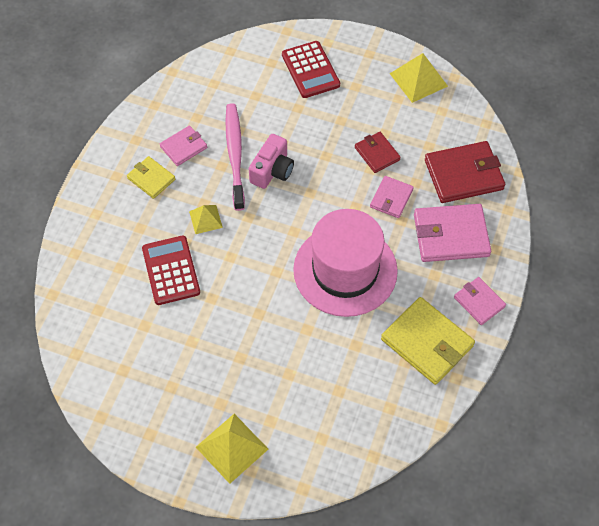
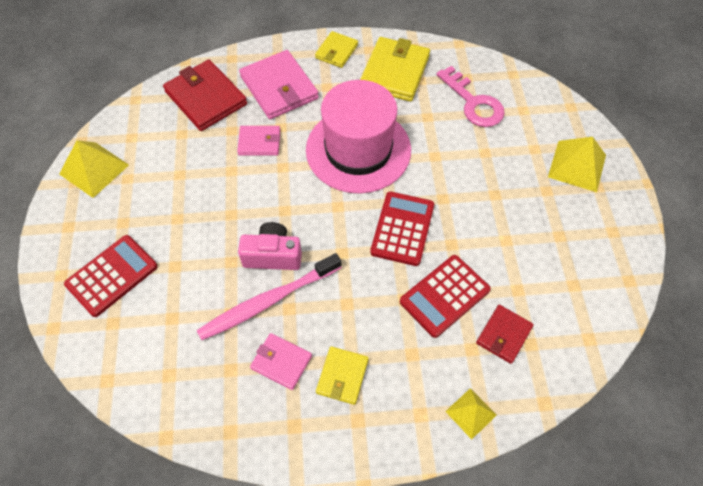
camera: 115 degrees left, 0 degrees up
yellow pyramid [189,205,223,234] -> yellow pyramid moved to [445,388,497,440]
red wallet [355,132,401,173] -> red wallet moved to [476,305,534,364]
pink wallet [454,277,506,325] -> yellow wallet [315,31,358,68]
none -> red calculator [370,191,434,266]
none -> pink key [436,66,505,127]

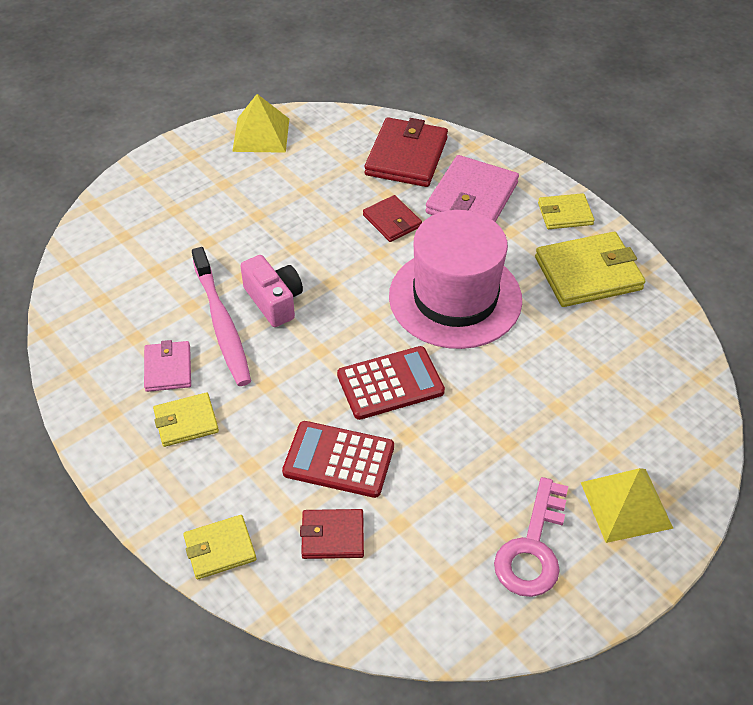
camera: 55 degrees right, 10 degrees down
red calculator [64,235,158,317] -> none
pink toothbrush [197,253,342,340] -> pink toothbrush turned 135 degrees counterclockwise [192,247,251,386]
pink wallet [237,126,280,156] -> red wallet [363,195,422,242]
pink key [436,66,505,127] -> pink key moved to [494,477,568,597]
yellow pyramid [445,388,497,440] -> yellow wallet [183,515,256,579]

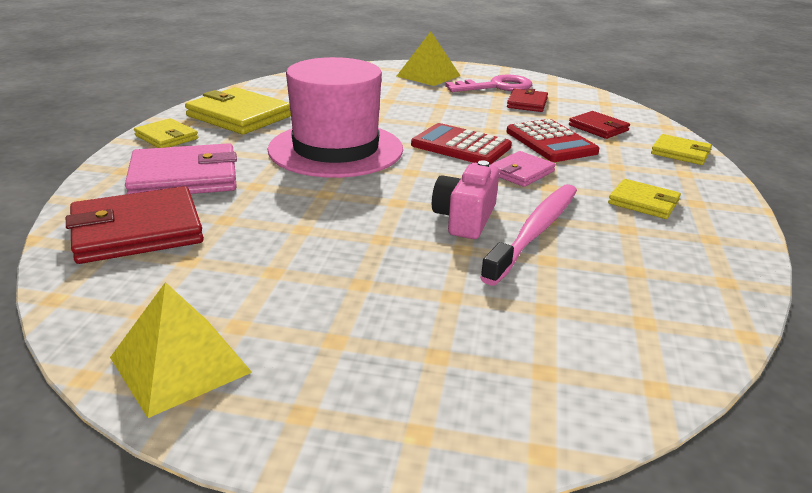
camera: 130 degrees left, 20 degrees down
pink wallet [144,340,191,392] -> pink wallet moved to [490,151,556,187]
red wallet [363,195,422,242] -> red wallet moved to [507,88,548,112]

